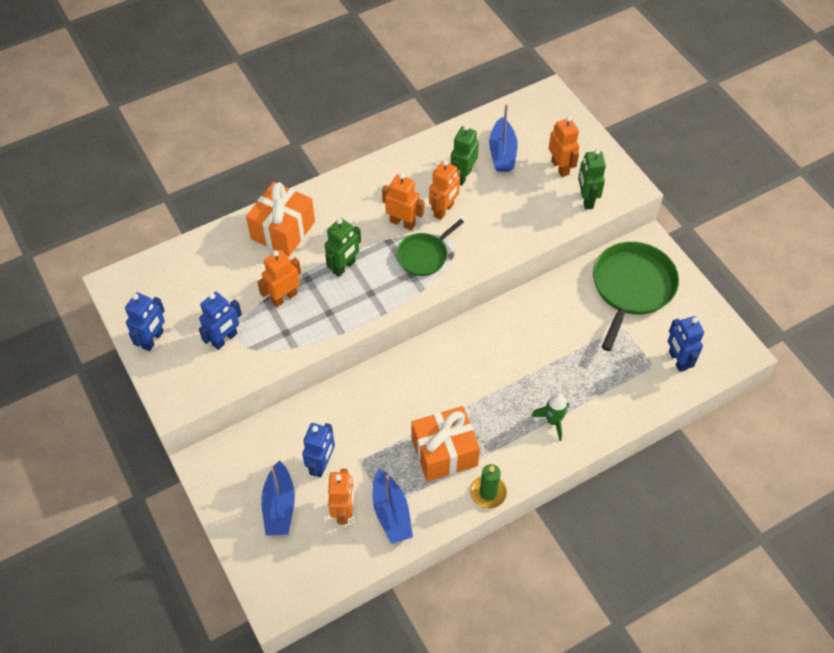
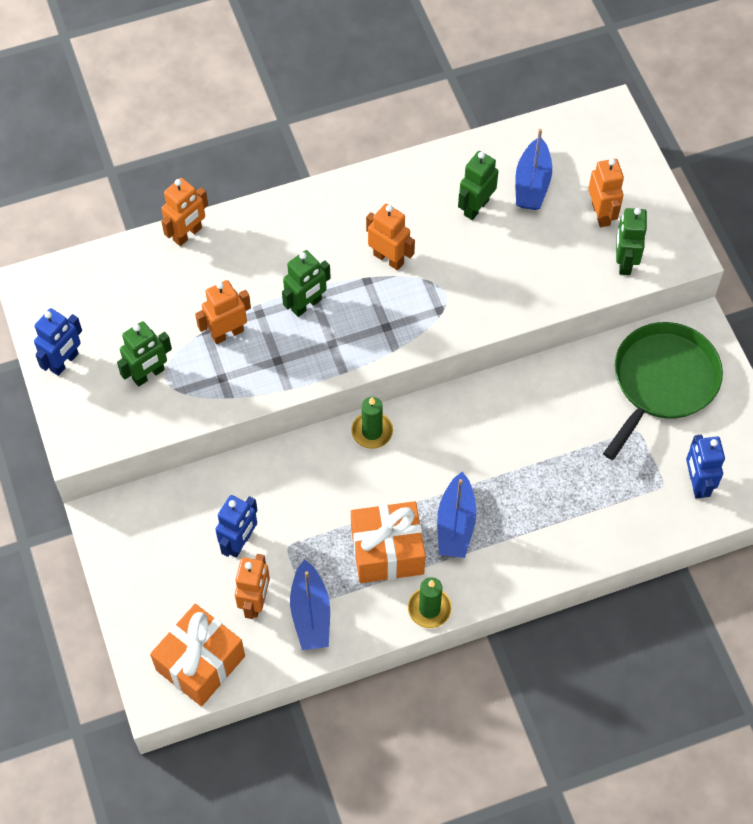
camera: 10 degrees right, 5 degrees up
blue robot [199,292,242,350] -> green robot [117,321,172,387]
orange gift [246,182,315,256] -> orange gift moved to [150,604,245,706]
blue boat [261,460,295,536] -> blue boat moved to [437,472,476,558]
green pan [396,219,464,276] -> none
orange robot [429,160,461,220] -> orange robot moved to [161,178,208,246]
green rocket [531,393,569,441] -> none
none -> green candle [351,397,393,449]

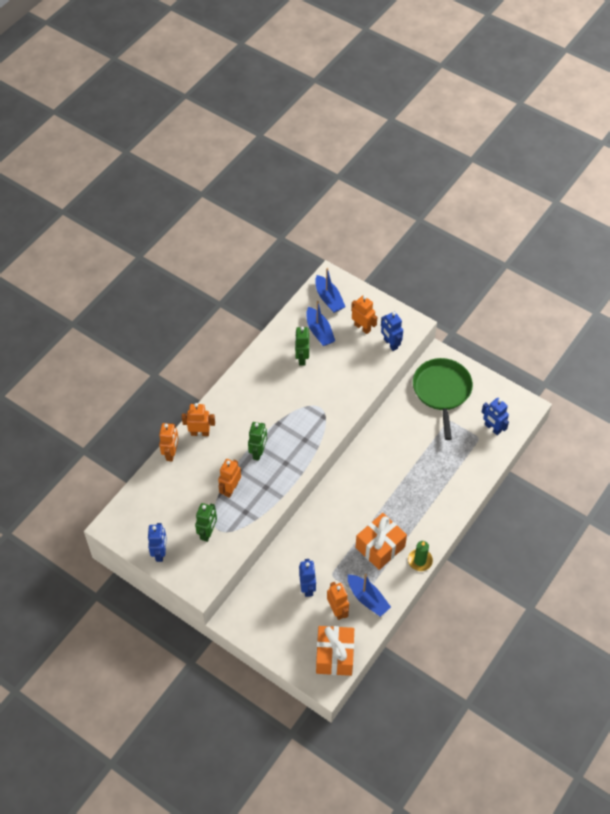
camera: 35 degrees left, 5 degrees down
green candle [351,397,393,449] -> none
orange robot [366,204,415,270] -> orange robot moved to [182,403,215,436]
blue boat [437,472,476,558] -> blue boat moved to [315,268,345,313]
green robot [616,208,647,275] -> blue robot [381,311,403,351]

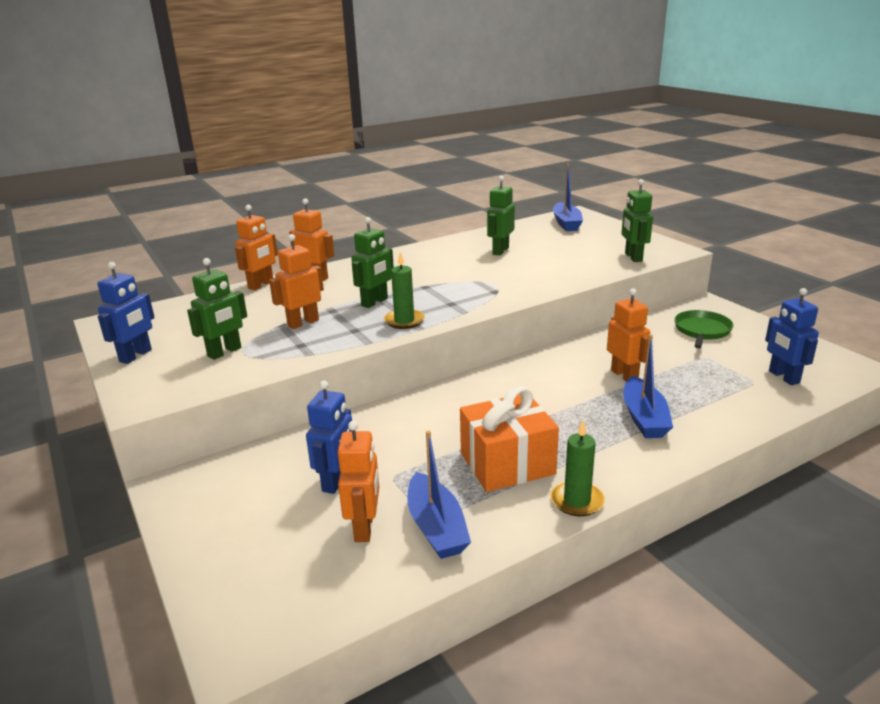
camera: 25 degrees right, 30 degrees down
blue boat [306,301,335,346] -> blue boat moved to [623,334,673,438]
orange gift [316,626,354,676] -> none
orange robot [351,295,377,334] -> orange robot moved to [607,288,650,381]
blue robot [381,311,403,351] -> green robot [621,179,653,262]
green pan [413,358,473,440] -> green pan [674,310,733,348], size x0.58
none -> green candle [384,252,425,329]

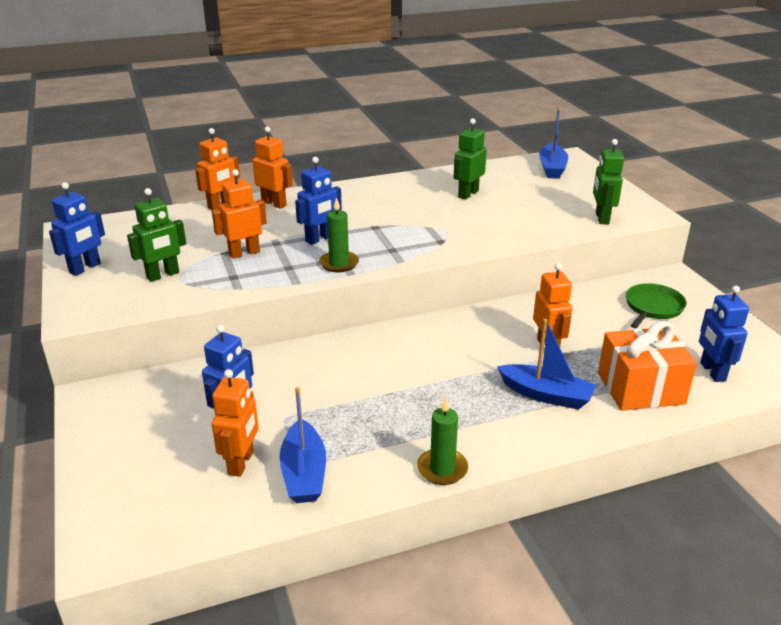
camera: 10 degrees right, 5 degrees up
green robot [351,217,394,308] -> blue robot [295,157,342,245]
orange gift [460,386,559,492] -> orange gift moved to [598,321,697,411]
blue boat [623,334,673,438] -> blue boat turned 75 degrees counterclockwise [497,319,596,410]

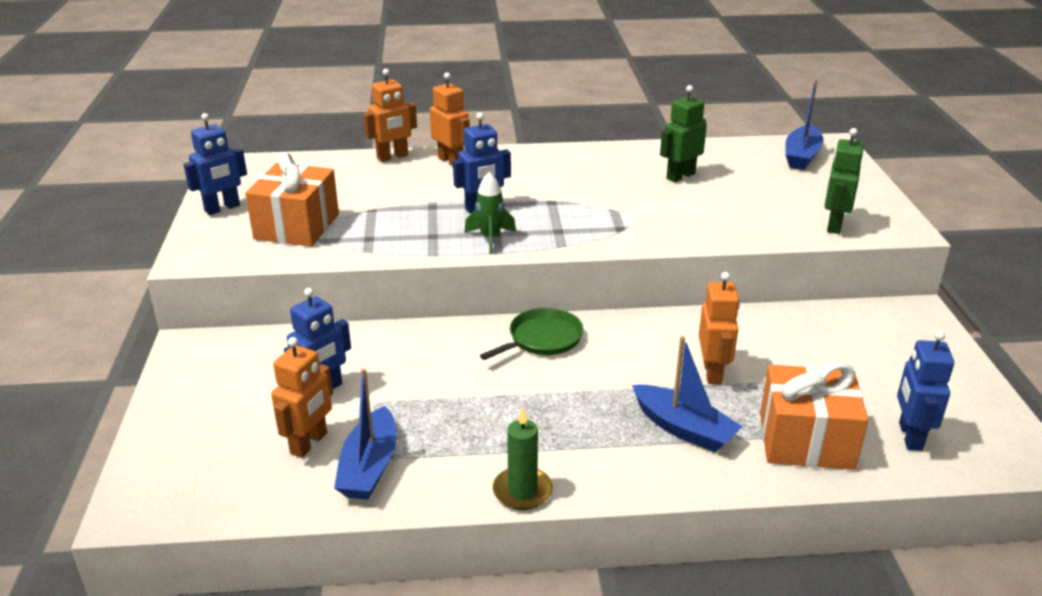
camera: 15 degrees right, 0 degrees up
green robot [127,188,186,282] -> orange gift [245,152,339,246]
orange robot [212,169,267,259] -> none
green candle [319,197,359,272] -> green rocket [464,172,516,254]
green pan [626,283,687,328] -> green pan moved to [480,308,583,360]

